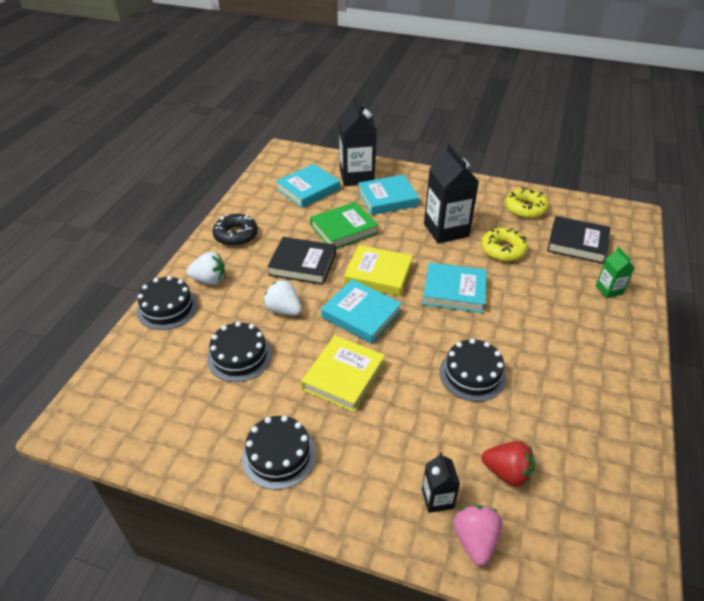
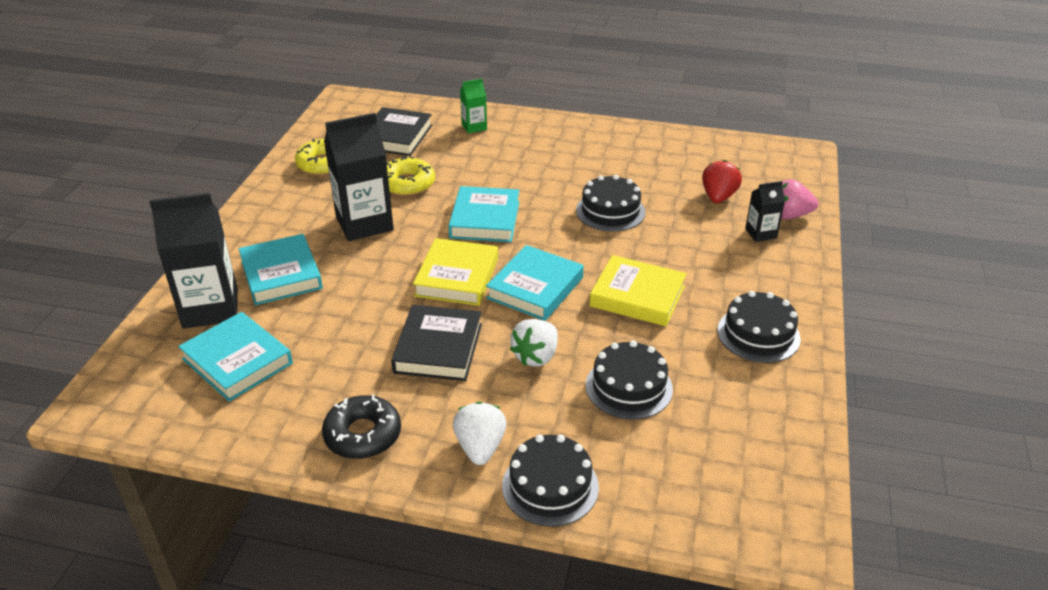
camera: 95 degrees left, 5 degrees down
green book [310,202,378,249] -> none

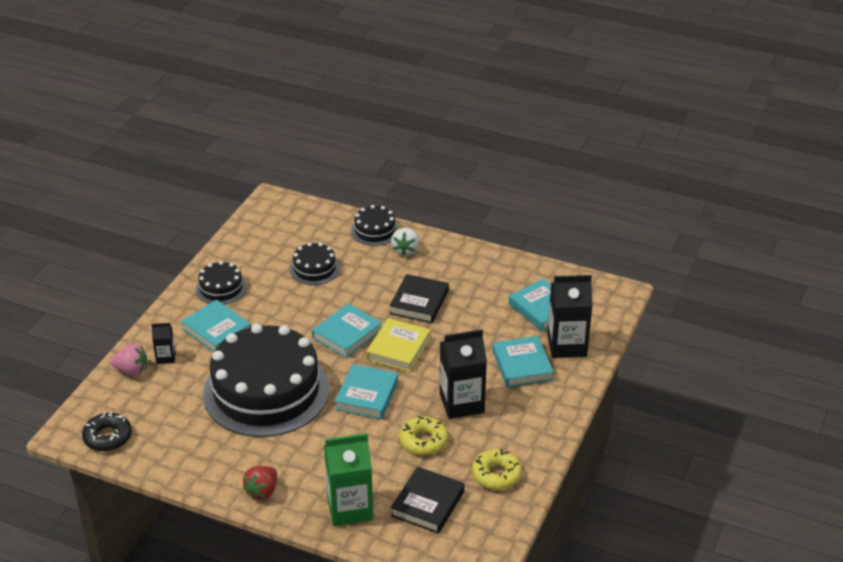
camera: 170 degrees left, 0 degrees up
black donut [322,394,401,459] -> black donut moved to [82,412,132,451]
green carton [460,79,487,133] -> green carton [324,433,373,526], size x2.00
white strawberry [510,319,558,367] -> none
black cake [576,175,645,232] -> black cake [203,324,330,437], size x2.28
yellow book [590,255,687,326] -> none
red strawberry [702,160,742,203] -> red strawberry moved to [243,466,277,500]
none -> turquoise book [181,300,251,352]

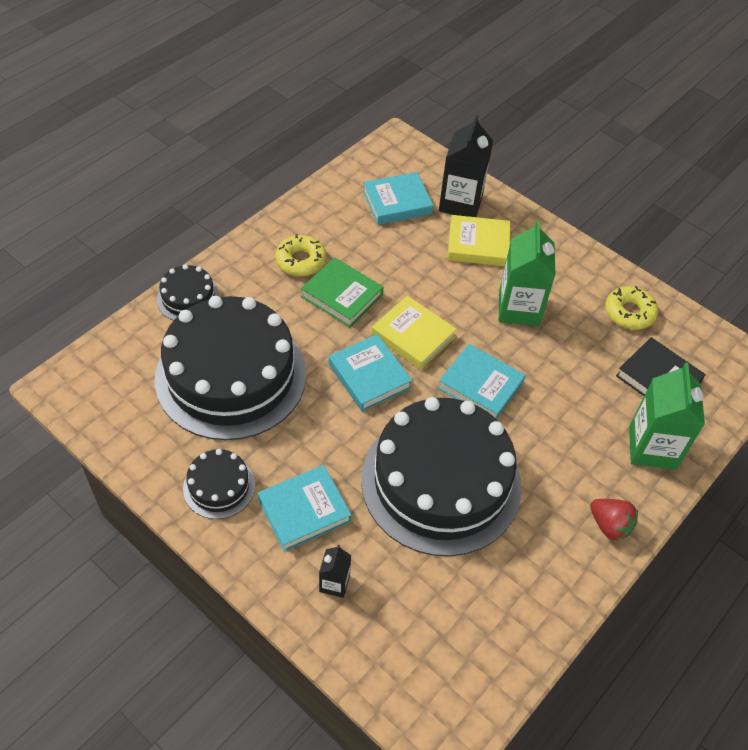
camera: 75 degrees left, 15 degrees up
black donut [82,412,132,451] -> none
pink strawberry [111,344,147,375] -> none
black cake [290,243,340,285] -> black cake [155,296,306,440], size x2.28
black book [389,274,449,323] -> green book [301,257,383,327]
white strawberry [391,228,419,256] -> none
yellow donut [399,416,448,455] -> yellow donut moved to [275,234,326,276]
black carton [440,329,487,419] -> green carton [499,220,555,326]
turquoise book [493,336,554,388] -> yellow book [447,215,510,266]

